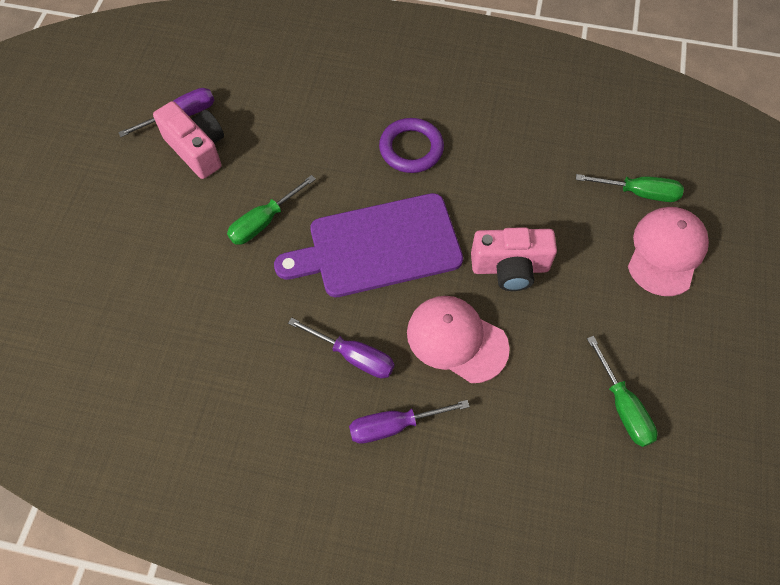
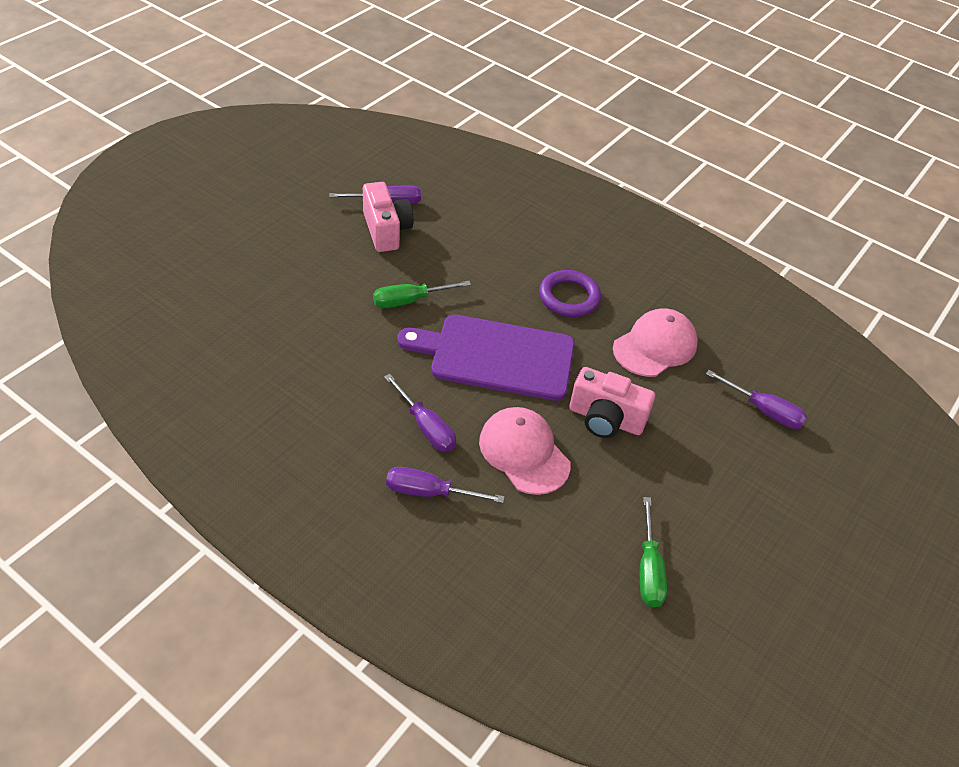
camera: 20 degrees right, 15 degrees down
green screwdriver [576,174,684,202] -> purple screwdriver [706,370,807,429]
pink cap [628,207,709,296] -> pink cap moved to [613,308,698,377]

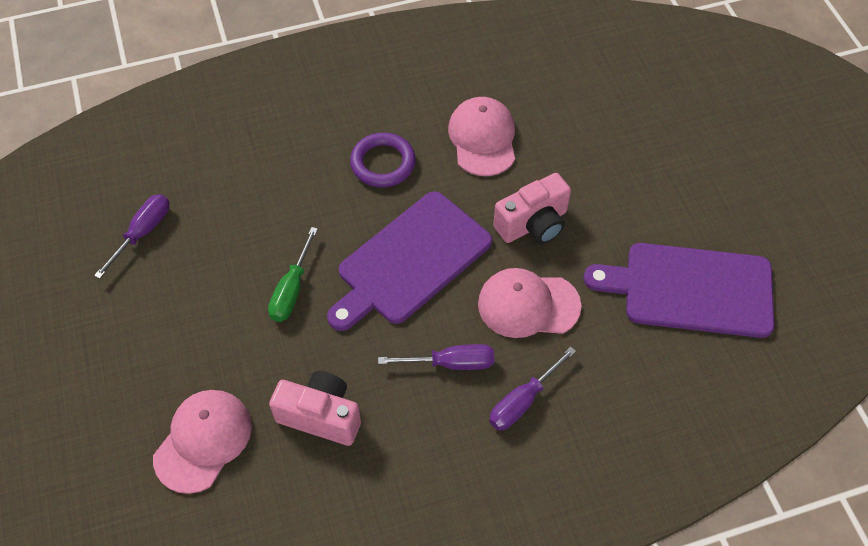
camera: 50 degrees left, 10 degrees up
pink camera [363,182,413,252] -> pink camera moved to [269,371,361,446]
green screwdriver [640,497,667,607] -> purple cutting board [583,243,774,338]
purple screwdriver [706,370,807,429] -> none
none -> pink cap [153,390,252,494]

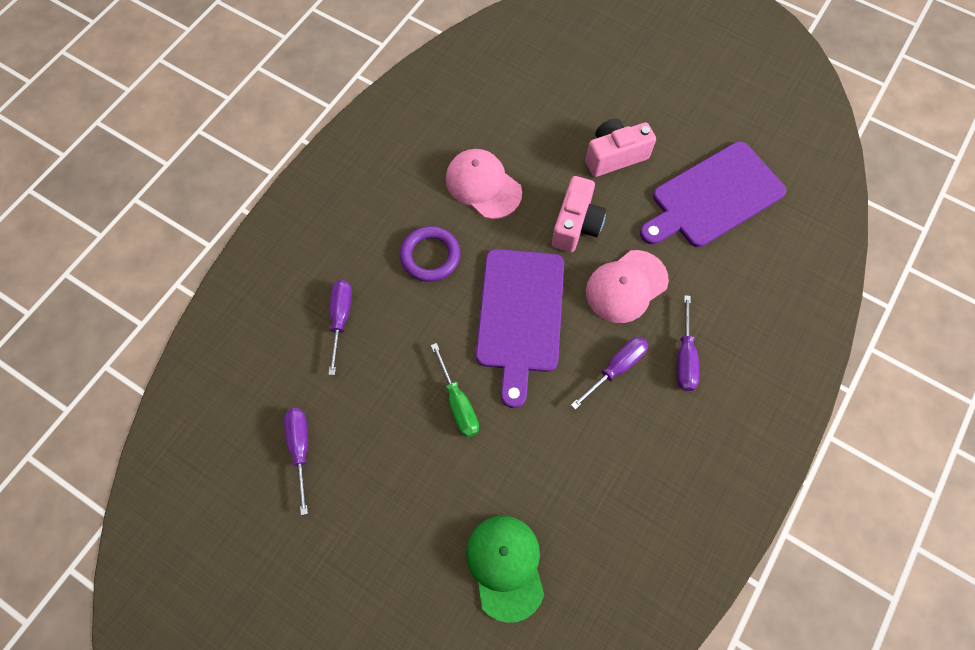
camera: 40 degrees left, 10 degrees up
pink cap [153,390,252,494] -> green cap [466,515,544,623]
pink camera [269,371,361,446] -> pink camera moved to [585,119,656,177]
none -> purple screwdriver [328,280,352,375]

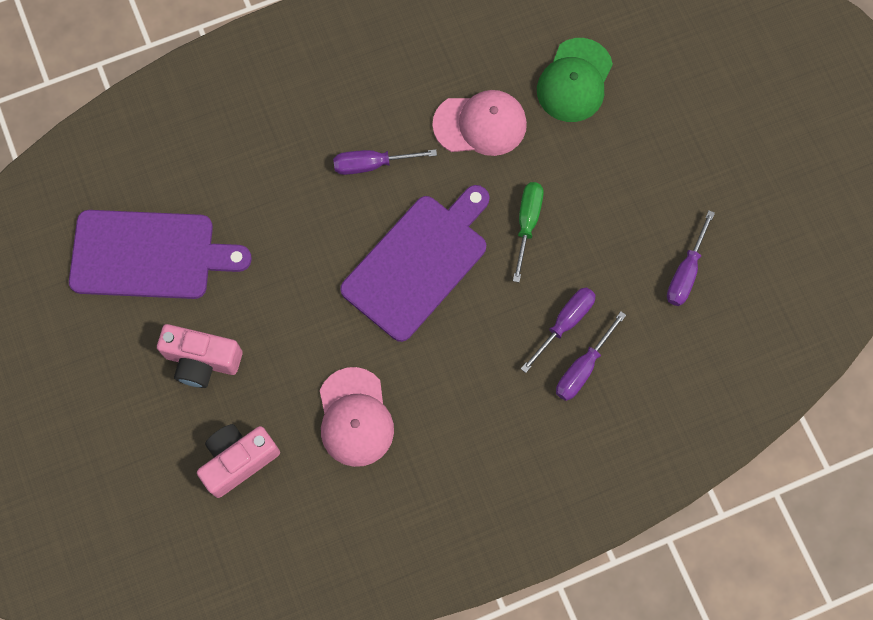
camera: 145 degrees left, 5 degrees up
purple ring [400,226,461,282] -> none
pink camera [552,176,606,252] -> pink camera moved to [197,424,280,498]
pink cap [586,250,669,323] -> pink cap moved to [432,90,527,156]
purple screwdriver [677,295,699,391] -> purple screwdriver moved to [521,287,596,373]

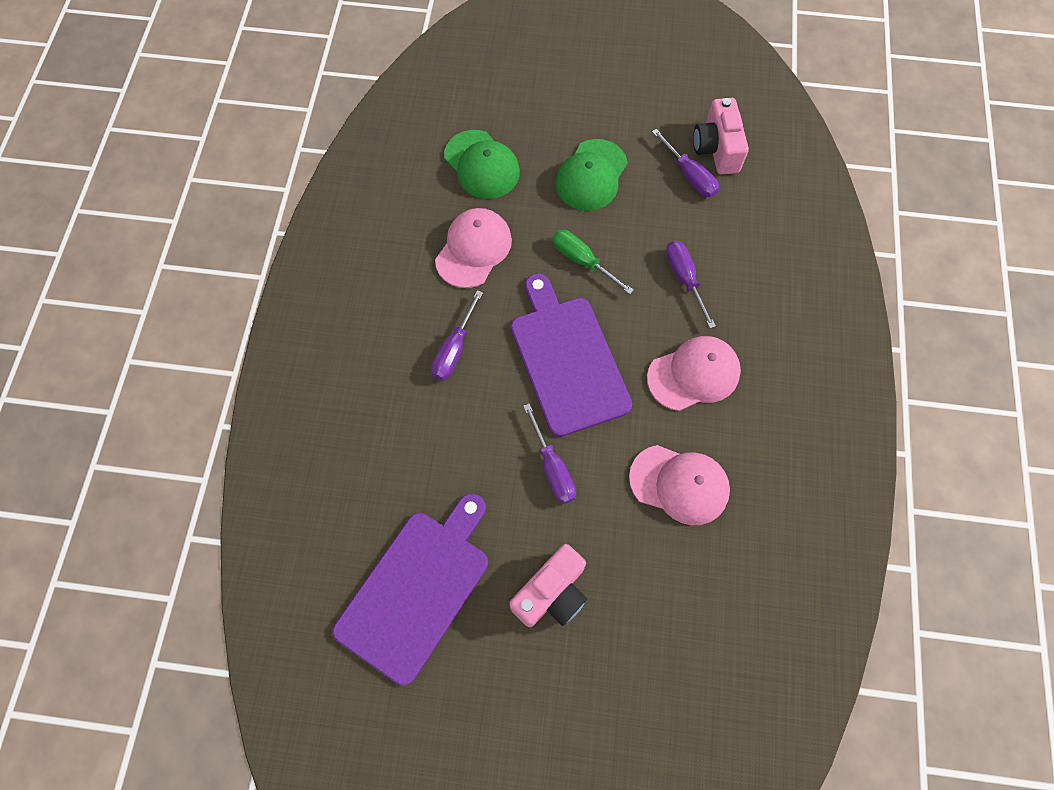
camera: 60 degrees left, 5 degrees down
pink camera [197,424,280,498] -> pink camera moved to [693,98,749,175]
purple screwdriver [556,311,626,401] -> purple screwdriver moved to [523,404,576,504]
none -> green cap [555,139,628,211]
none -> pink cap [647,336,741,411]

